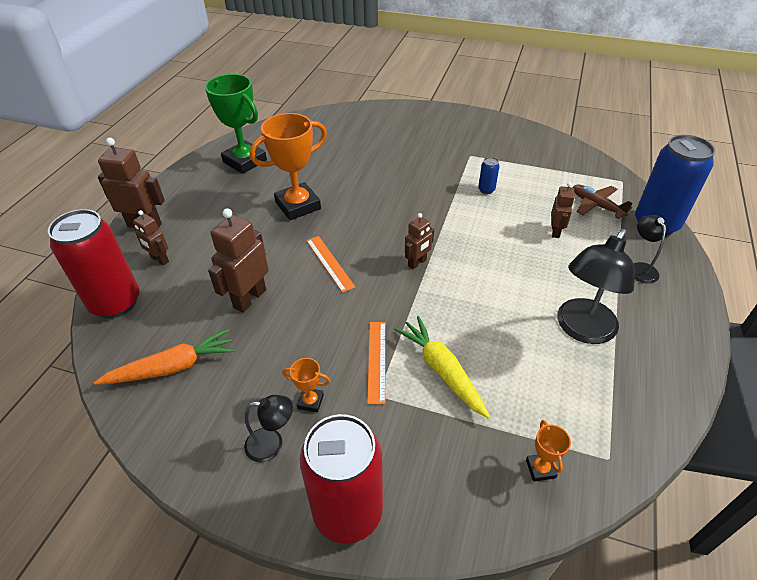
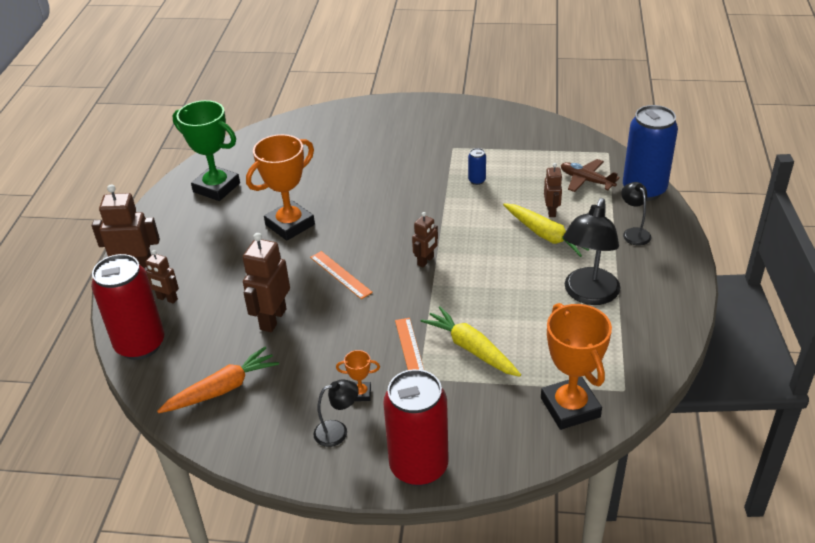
camera: 10 degrees left, 5 degrees down
orange trophy [526,420,571,482] -> orange trophy [541,303,612,430], size x2.25
none -> yellow carrot [503,203,589,257]

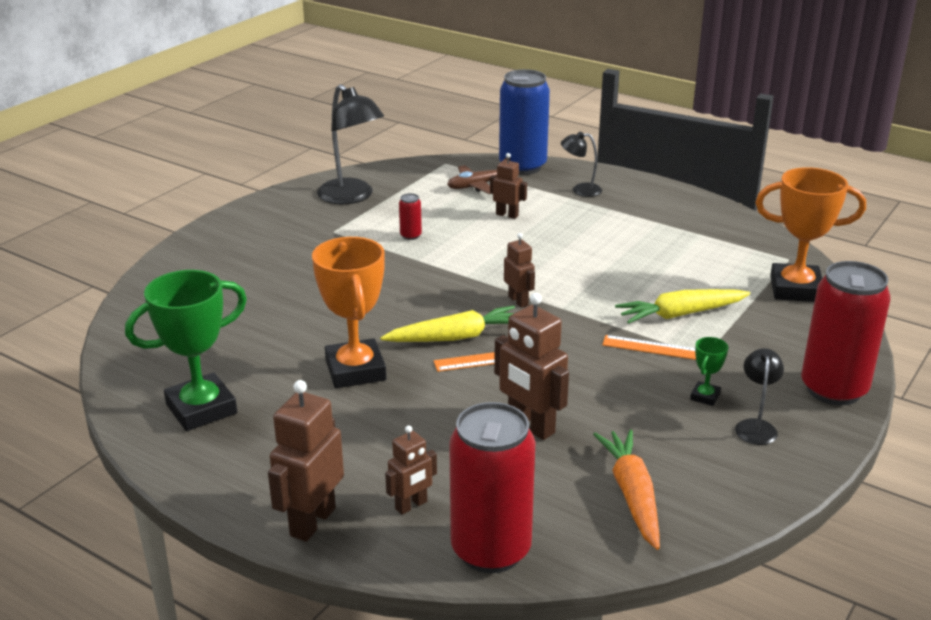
camera: 65 degrees left, 10 degrees down
orange trophy [336,350,380,401] -> green trophy [690,337,728,406]
blue can [468,148,486,185] -> red can [399,193,422,240]
yellow carrot [503,203,589,257] -> yellow carrot moved to [380,306,515,342]
black lamp [563,198,620,305] -> black lamp moved to [317,84,384,204]

